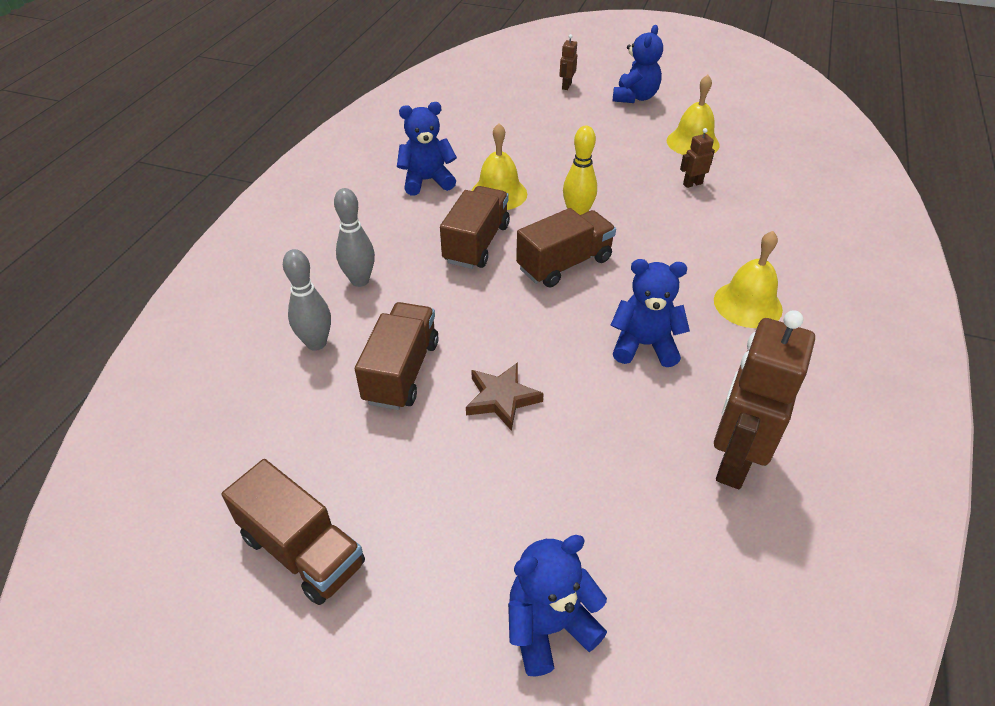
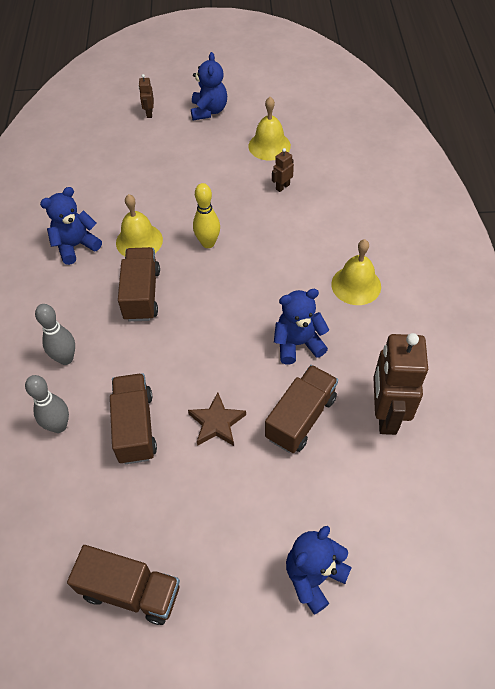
camera: 20 degrees left, 10 degrees up
brown truck [516,208,616,288] -> brown truck moved to [265,365,338,453]

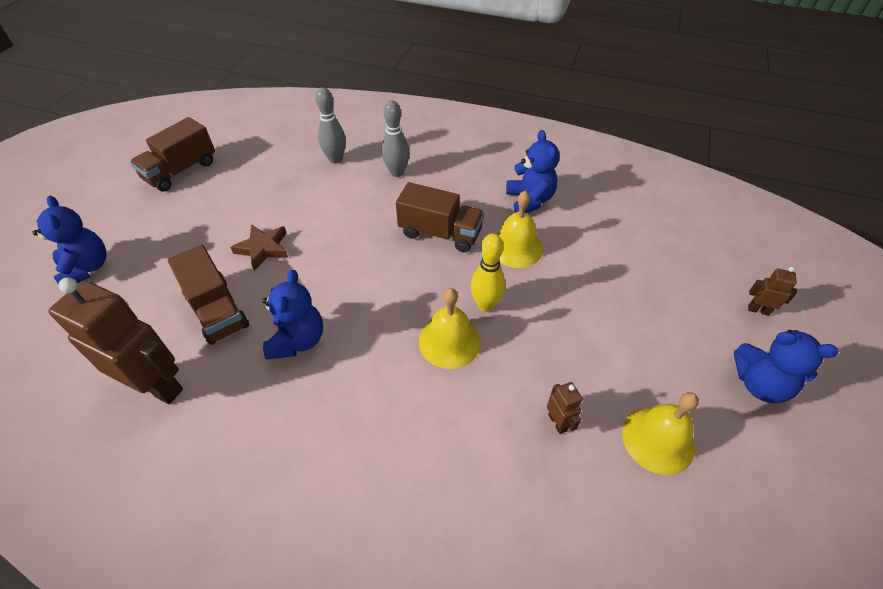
camera: 110 degrees right, 5 degrees down
brown truck [110,373,157,464] -> none
yellow bell [331,239,381,305] -> yellow bell moved to [419,288,481,369]

